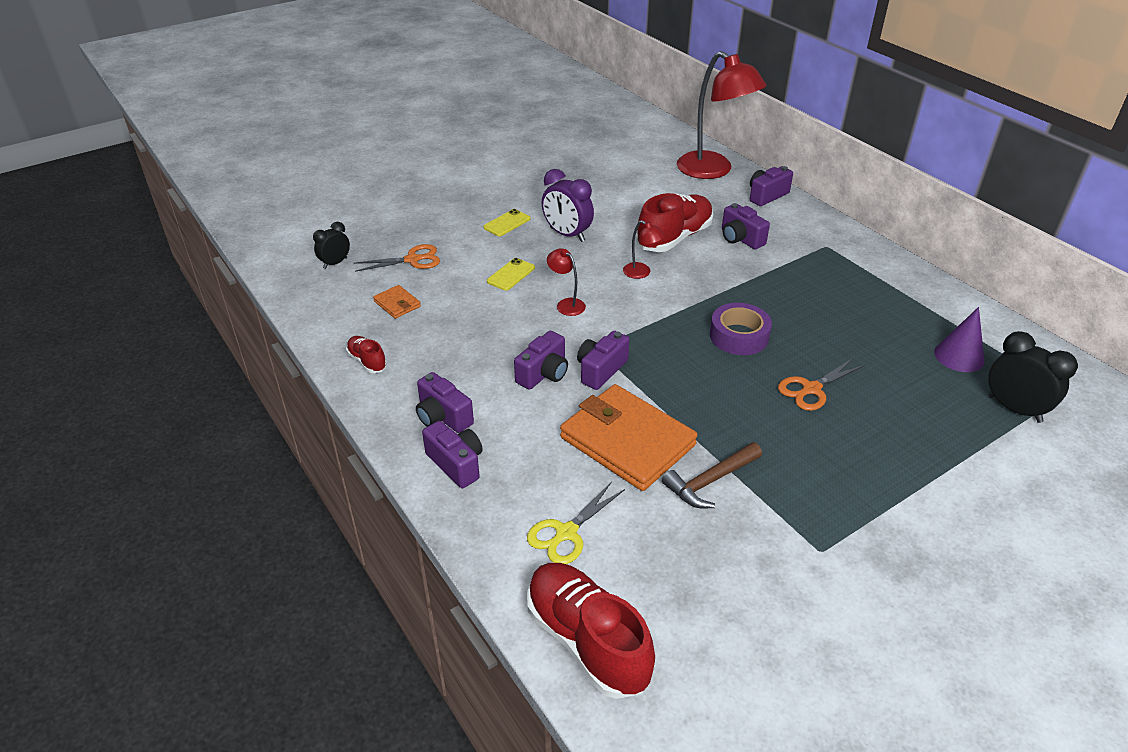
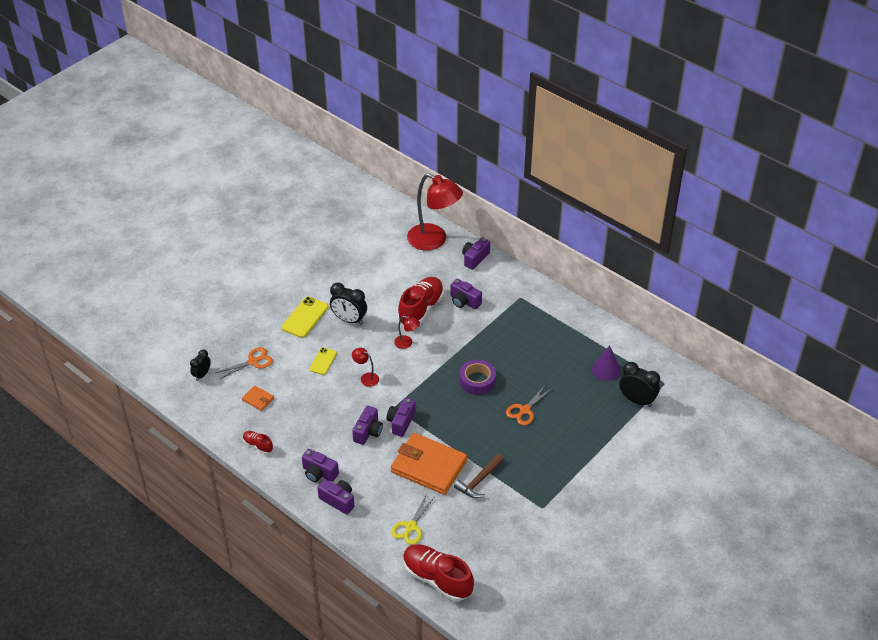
camera: 15 degrees left, 5 degrees up
yellow phone [483,209,531,236] -> yellow phone [281,297,329,338], size x1.59
purple clock [542,169,594,242] -> black clock [330,283,367,325]

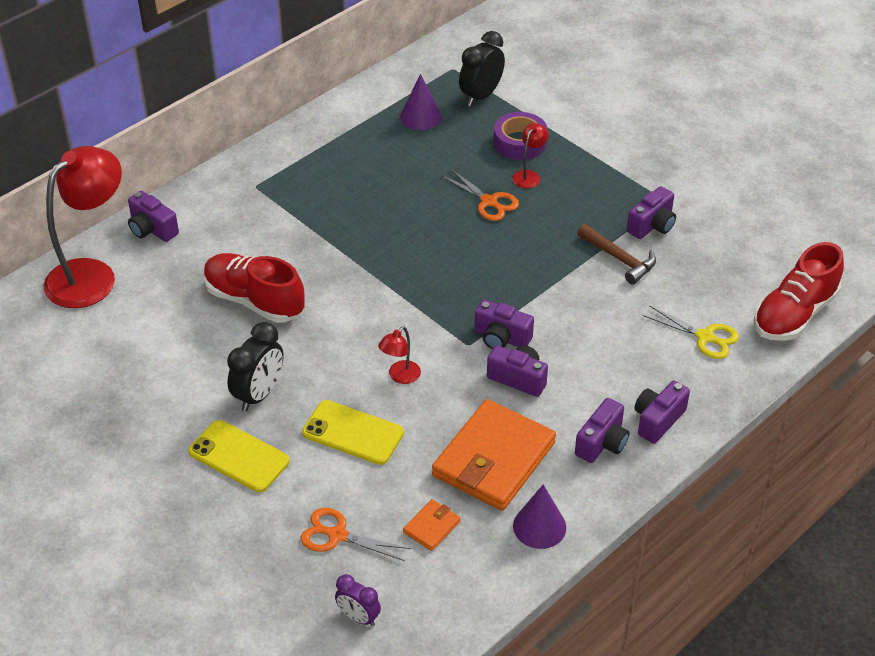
camera: 85 degrees left, 0 degrees up
black clock [190,349,211,381] -> purple clock [335,574,381,626]
orange scissors [216,347,273,379] -> orange scissors turned 45 degrees counterclockwise [301,508,410,561]
red shoe [243,431,273,454] -> purple cone [513,484,566,549]
yellow phone [309,347,337,375] -> yellow phone [302,400,404,465], size x1.59
orange wallet [391,433,467,495] -> orange wallet moved to [432,399,556,511]
red lamp [394,316,420,349] -> red lamp moved to [512,123,548,189]
purple camera [450,279,482,309] -> purple camera moved to [627,186,676,239]
purple tape [459,359,496,395] -> purple tape moved to [494,112,547,160]

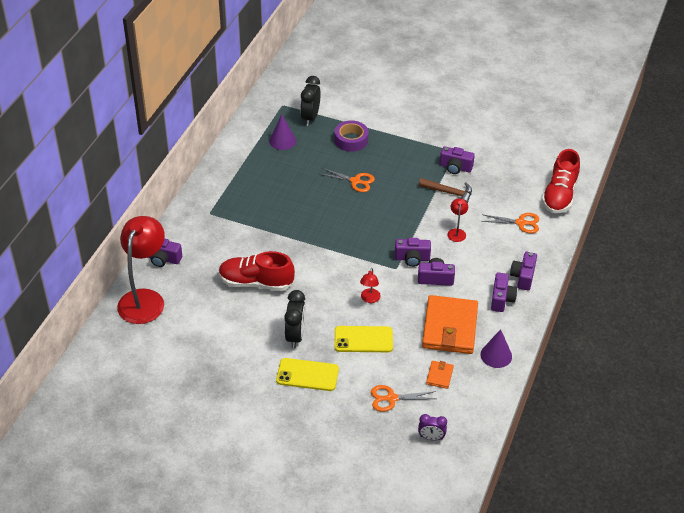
camera: 25 degrees left, 0 degrees up
red lamp [512,123,548,189] -> red lamp moved to [447,198,468,242]
purple camera [627,186,676,239] -> purple camera turned 90 degrees clockwise [440,146,475,174]
yellow scissors [643,305,739,359] -> orange scissors [481,213,539,233]

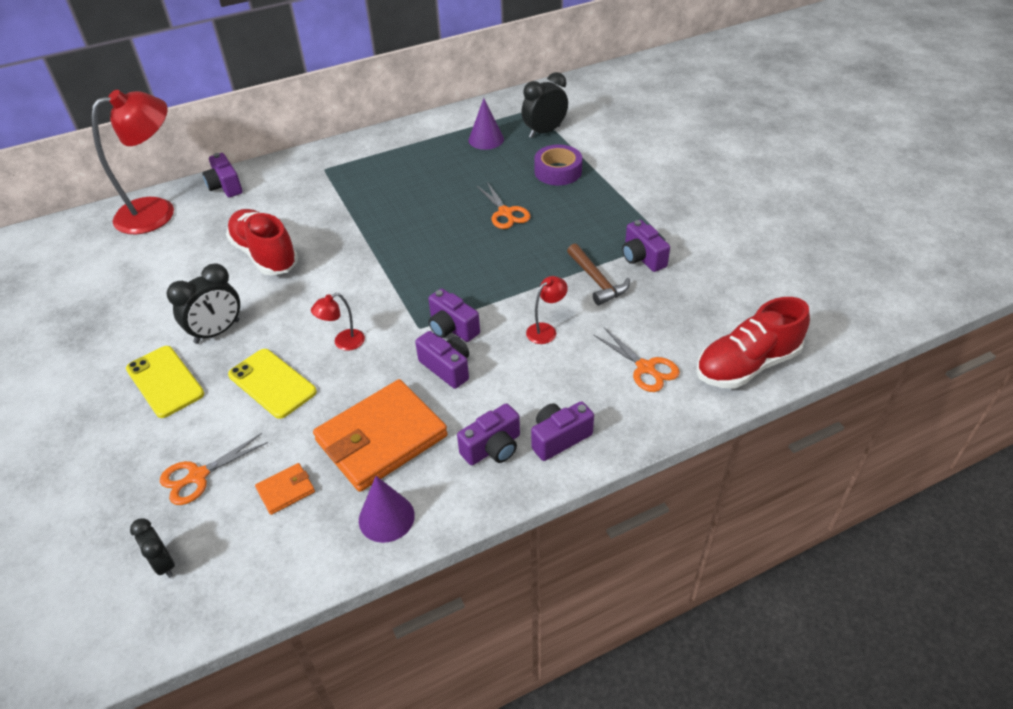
camera: 45 degrees right, 0 degrees up
orange scissors [371,385,436,412] -> orange scissors turned 75 degrees counterclockwise [160,433,268,505]
purple clock [418,414,447,440] -> black clock [130,518,175,578]

